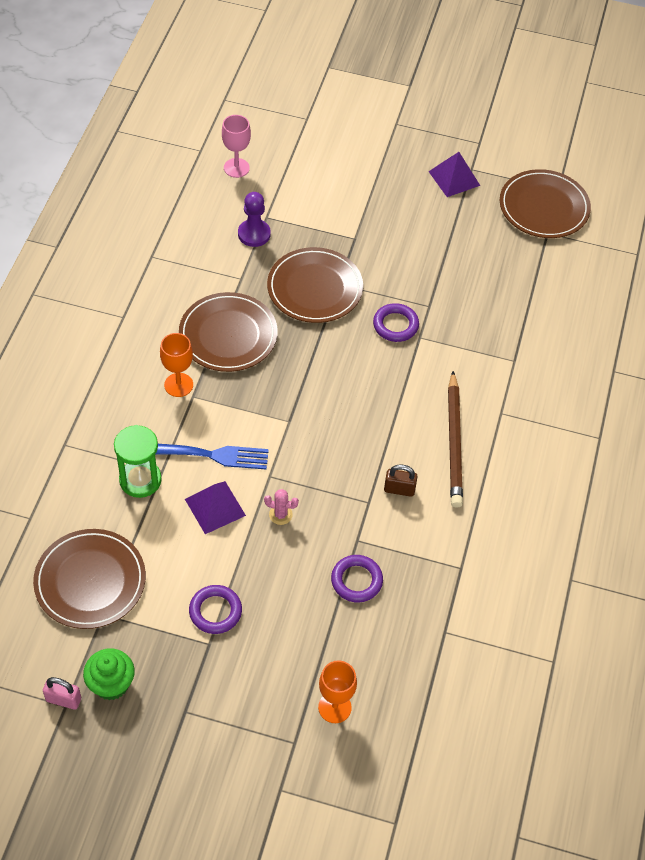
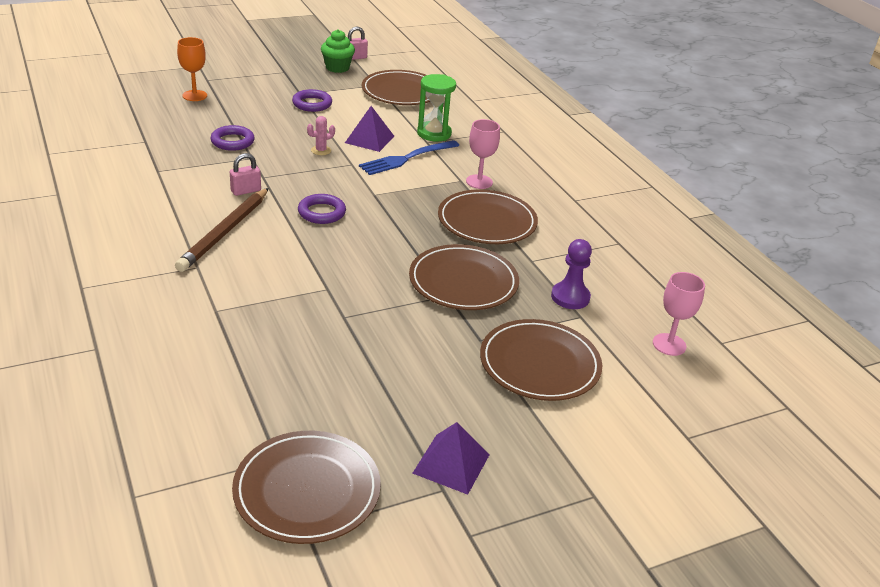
camera: 140 degrees right, 20 degrees down
orange goblet [160,333,193,397] -> pink goblet [466,119,500,189]
purple ring [373,303,419,342] -> purple ring moved to [298,194,346,224]
brown padlock [384,464,418,497] -> pink padlock [230,153,261,196]
brown pencil [448,371,463,508] -> brown pencil turned 120 degrees counterclockwise [175,188,269,272]
none -> brown plate [480,319,602,401]

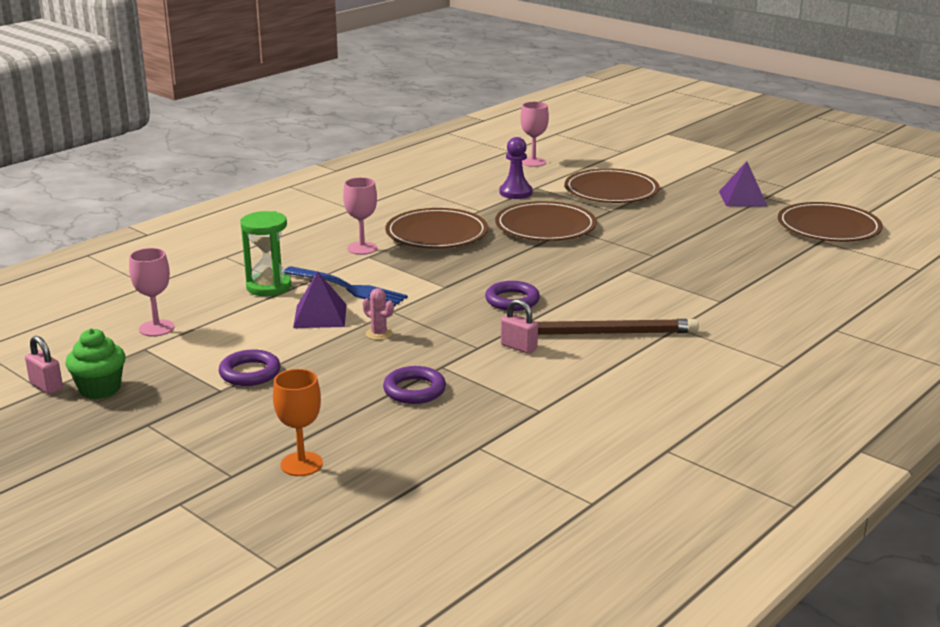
camera: 110 degrees left, 10 degrees down
brown plate [362,70,430,105] -> pink goblet [129,248,175,336]

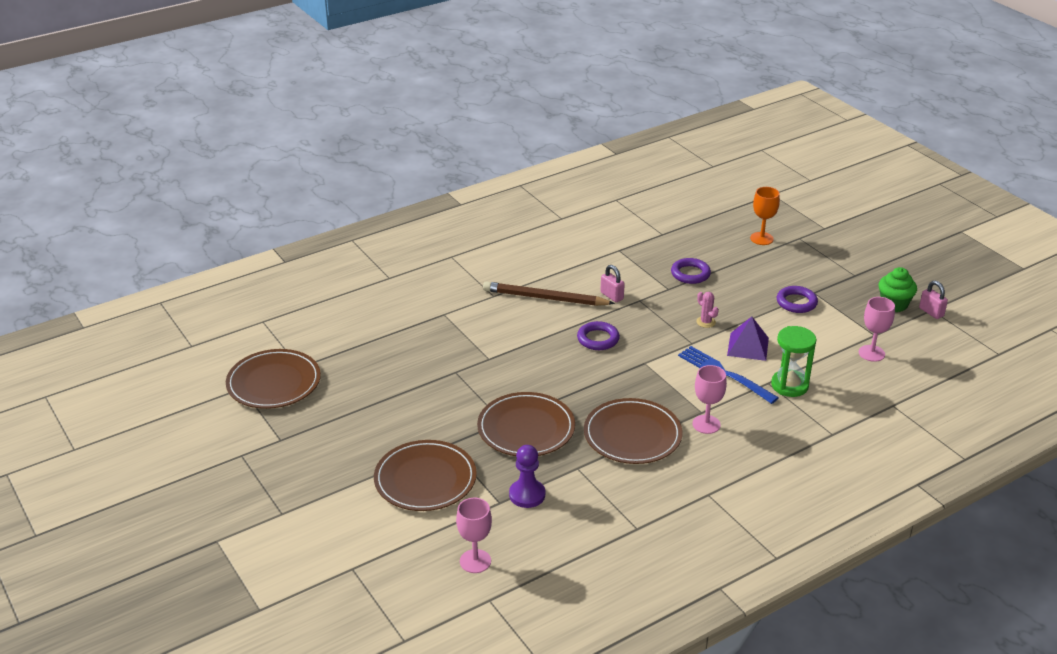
camera: 165 degrees left, 10 degrees up
purple pyramid [719,161,767,206] -> none

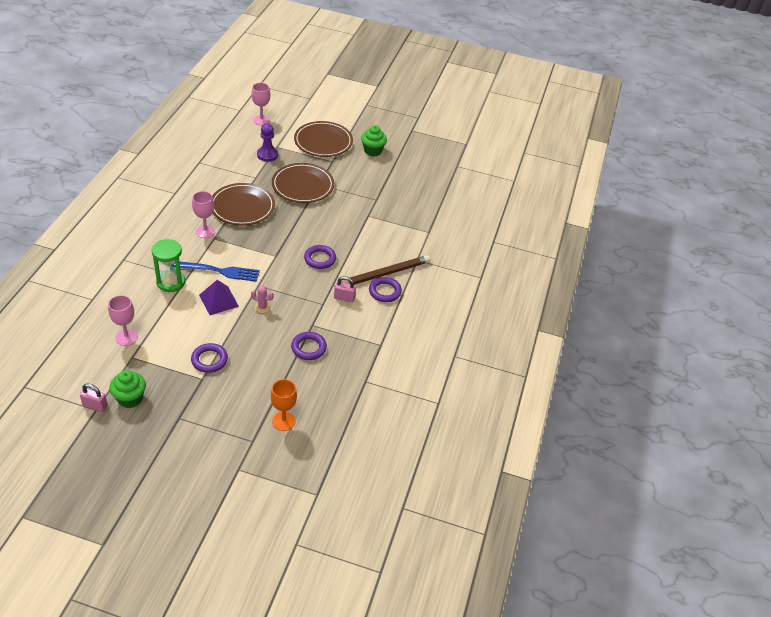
camera: 135 degrees right, 10 degrees up
brown plate [226,349,321,409] -> none
none -> green cupcake [361,125,387,157]
none -> purple ring [369,277,402,302]

